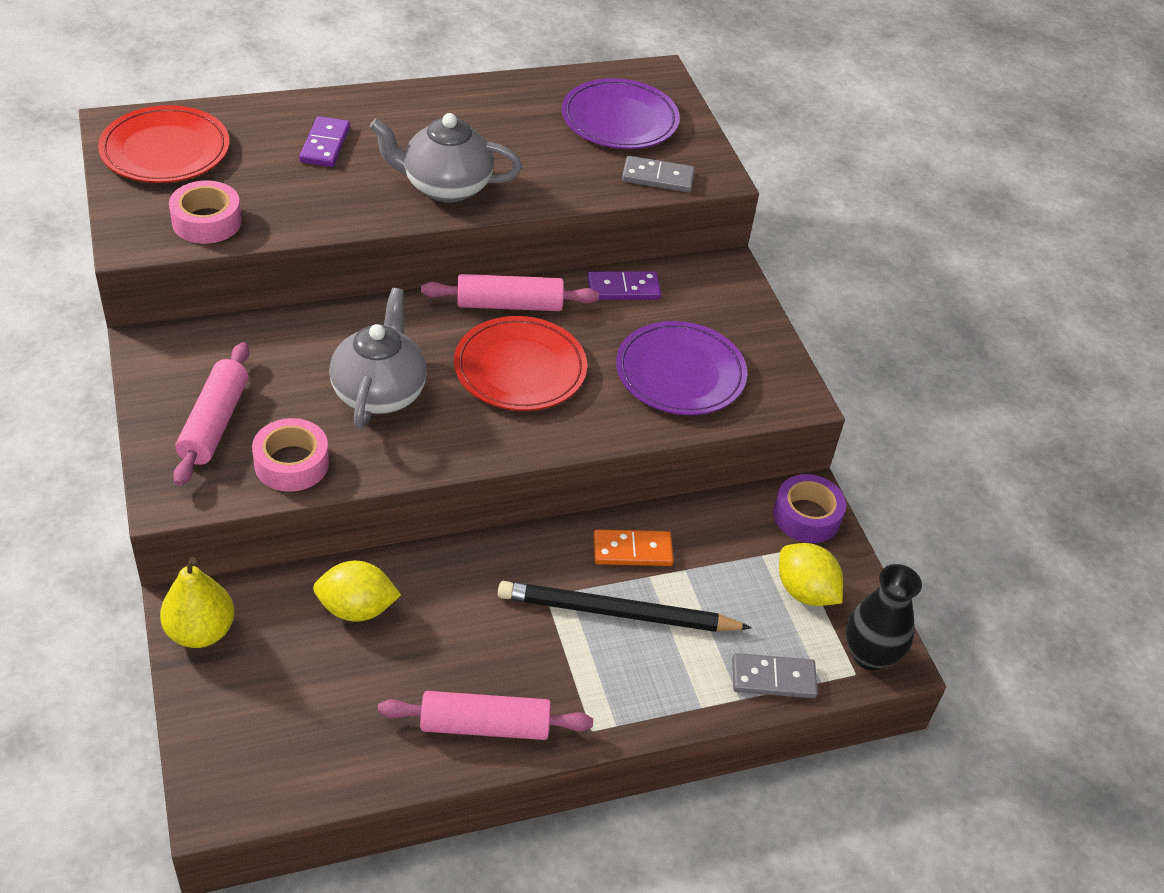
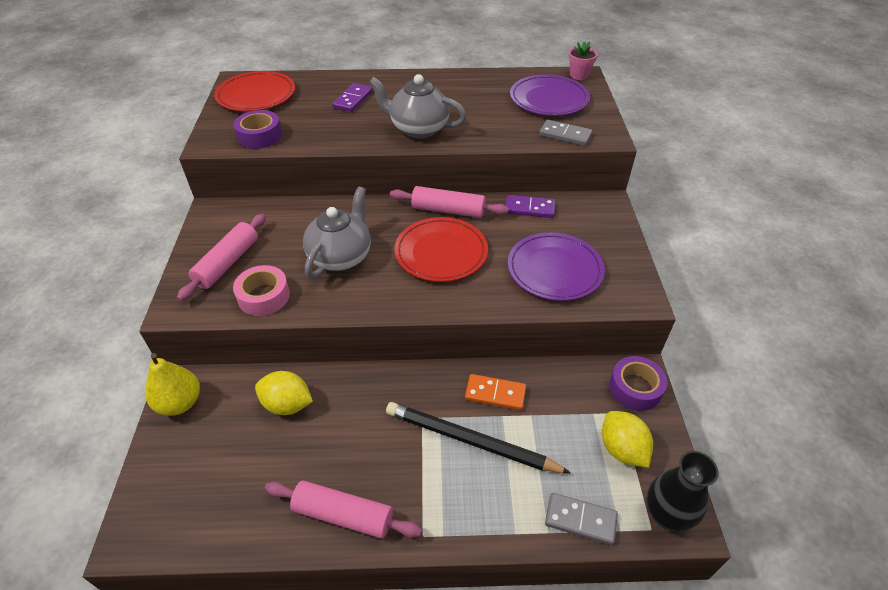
camera: 20 degrees right, 0 degrees up
pink tape [169,181,242,244] -> purple tape [234,110,282,149]
none -> pink flower pot [569,42,598,80]

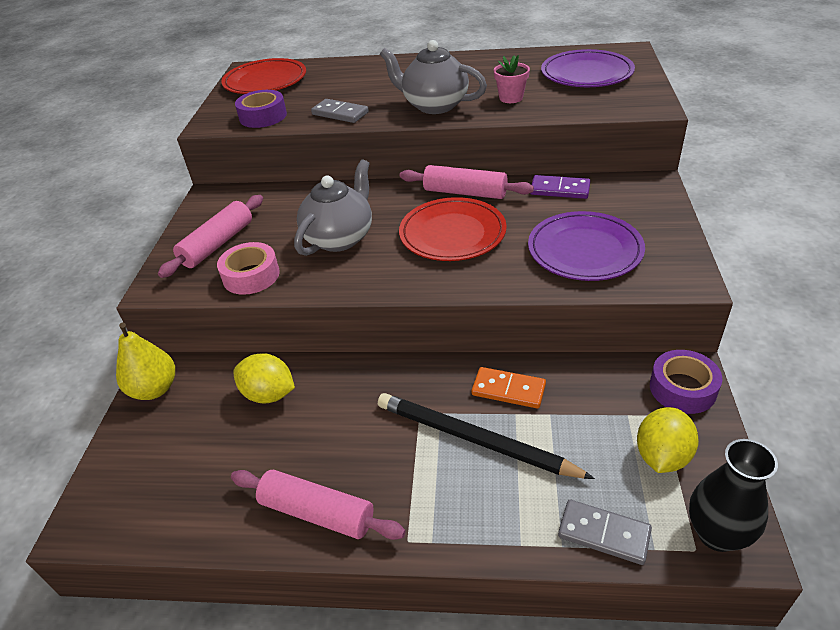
camera: 10 degrees right, 5 degrees down
purple domino [332,83,373,112] -> none
grey domino [539,120,592,146] -> grey domino moved to [311,99,369,123]
pink flower pot [569,42,598,80] -> pink flower pot moved to [494,55,530,103]
yellow lemon [602,411,653,468] -> yellow lemon turned 45 degrees clockwise [637,407,699,473]

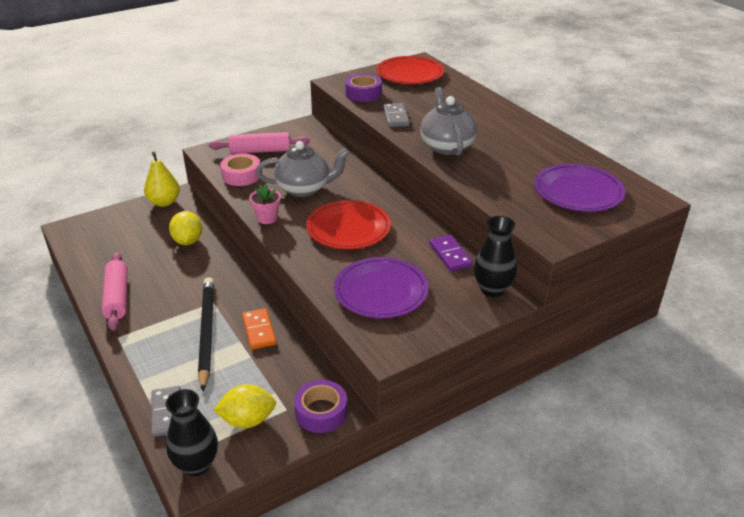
camera: 50 degrees right, 5 degrees down
pink rolling pin [400,165,534,199] -> none
pink flower pot [494,55,530,103] -> pink flower pot moved to [249,184,281,224]
none -> black vase [474,216,517,297]

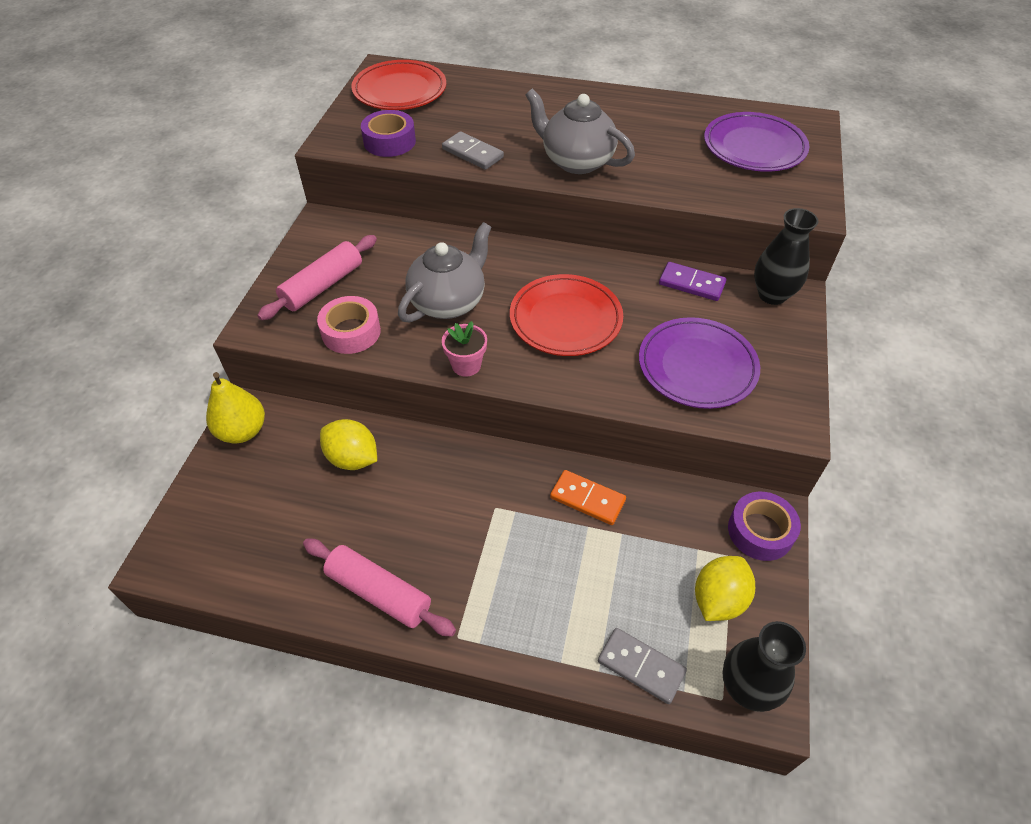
camera: 45 degrees left, 15 degrees up
black pencil [198,277,214,391] -> none

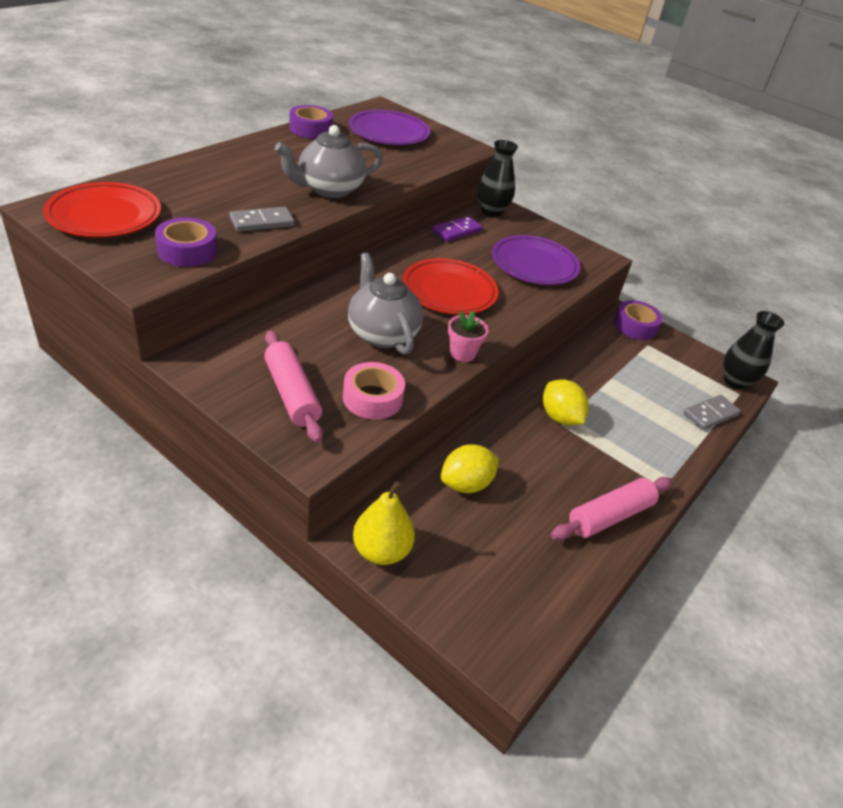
camera: 70 degrees left, 10 degrees down
orange domino [550,470,626,525] -> none
yellow lemon [695,556,755,621] -> yellow lemon moved to [543,379,589,425]
none -> purple tape [289,105,333,139]

